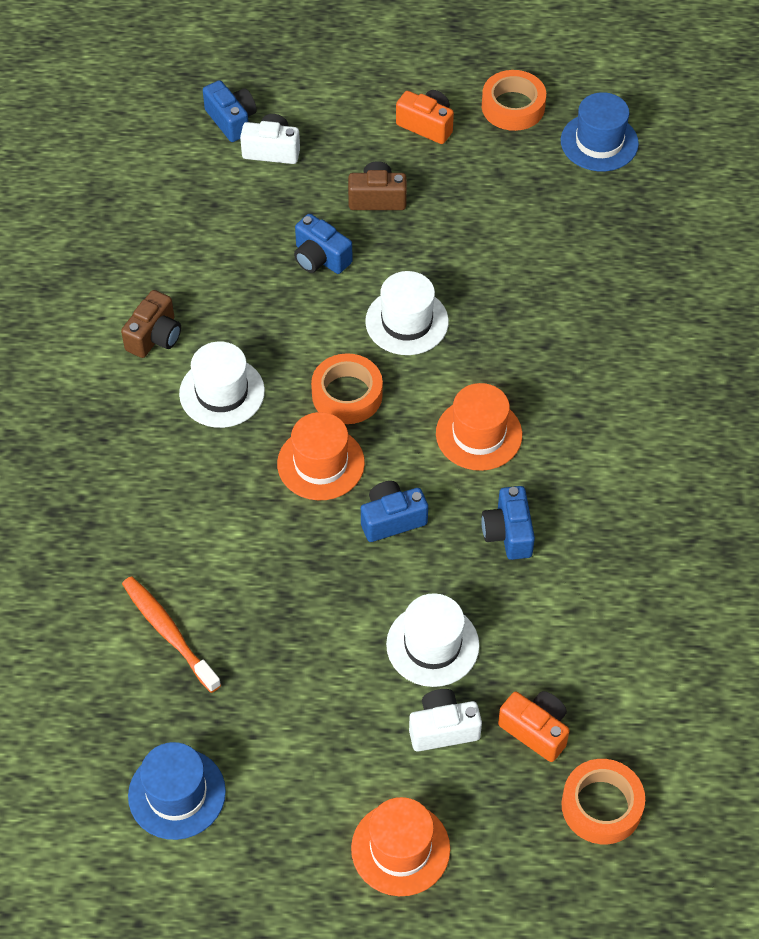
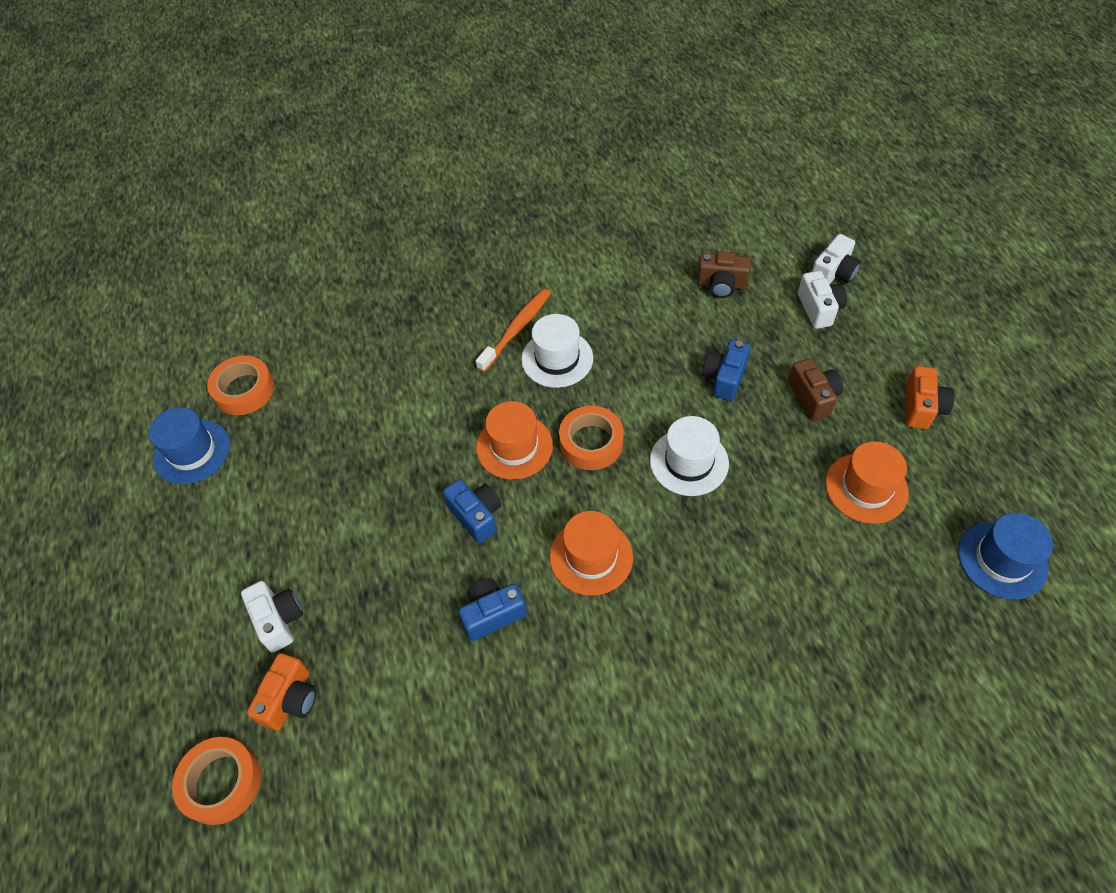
camera: 75 degrees right, 0 degrees up
brown camera [121,290,181,358] -> brown camera moved to [697,251,751,298]
orange toothbrush [122,576,221,693] -> orange toothbrush moved to [476,289,551,372]
blue camera [203,80,256,142] -> white camera [812,234,861,285]
orange hat [351,797,450,896] -> orange hat moved to [825,441,909,524]
white hat [386,593,479,687] -> none
orange tape [482,70,546,131] -> orange tape moved to [207,355,274,415]

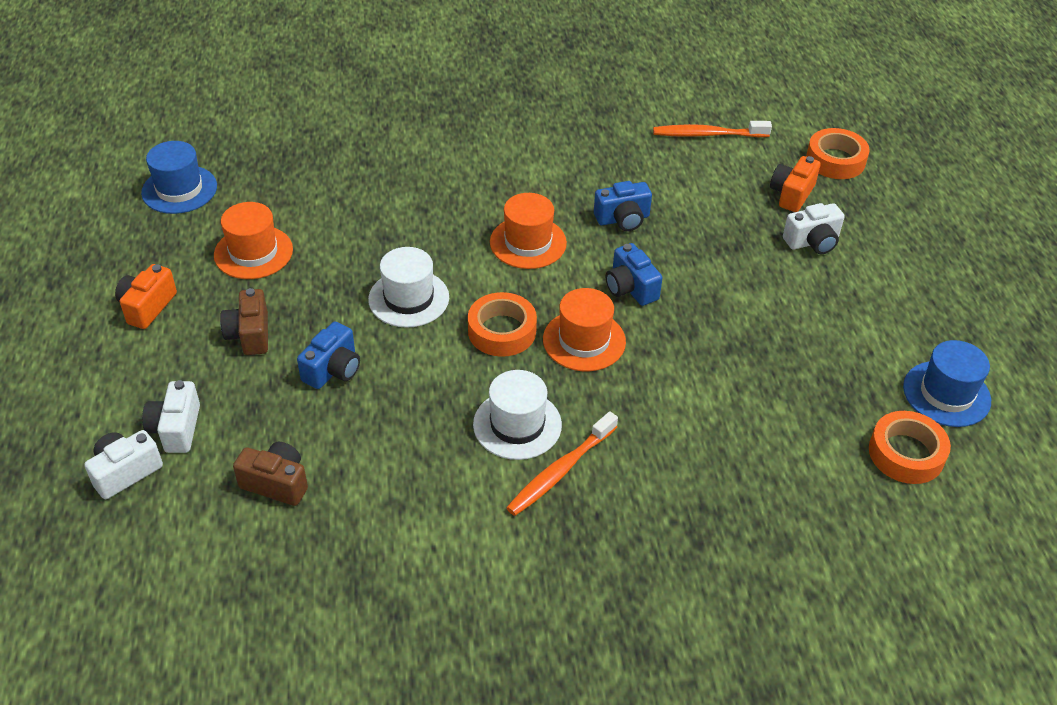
camera: 175 degrees left, 10 degrees down
white camera [241,581,303,653] -> white camera turned 90 degrees counterclockwise [783,203,845,254]
none -> orange toothbrush [653,121,772,137]

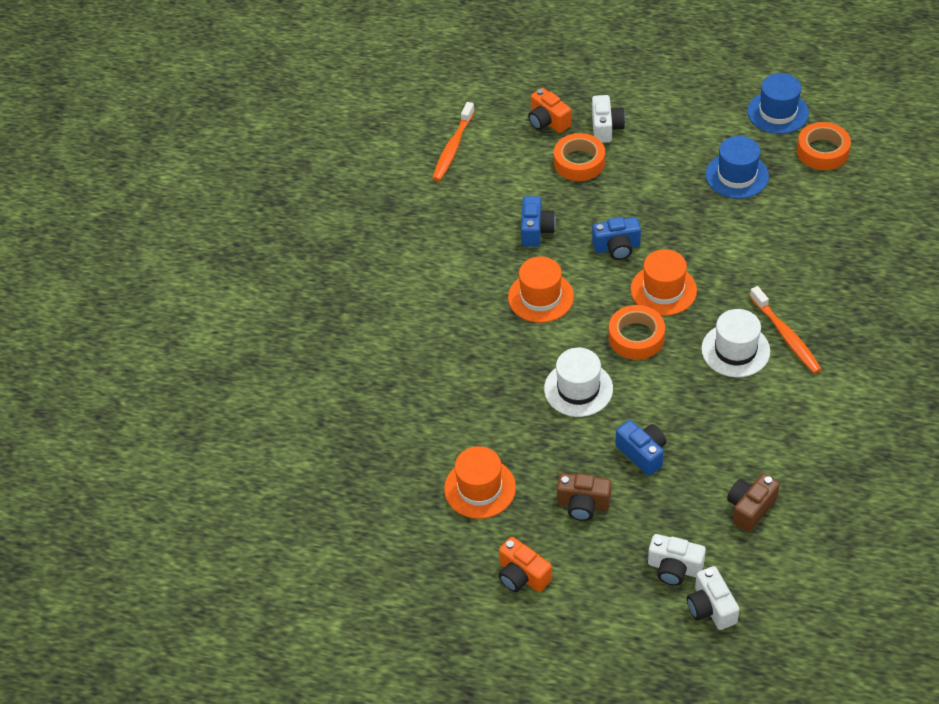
camera: 65 degrees left, 5 degrees up
blue hat [141,141,217,214] -> blue hat moved to [706,136,769,199]
orange tape [806,128,870,179] -> orange tape moved to [554,133,605,181]

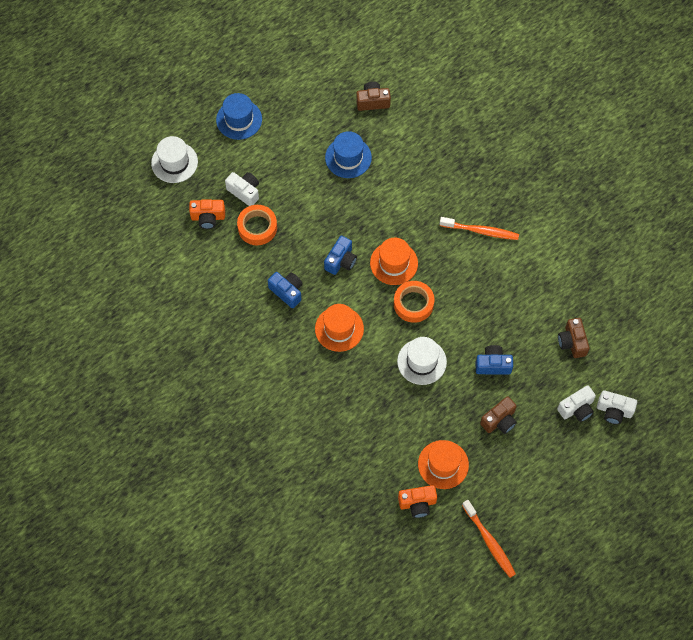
camera: 55 degrees left, 15 degrees up
orange toothbrush [432,102,475,181] -> orange toothbrush moved to [462,500,516,578]
orange camera [499,537,552,592] -> orange camera moved to [398,485,437,518]
white hat [701,309,770,377] -> white hat moved to [151,136,198,183]
blue hat [747,73,809,134] -> blue hat moved to [216,93,262,140]
orange tape [797,122,851,170] -> brown camera [356,81,391,111]

